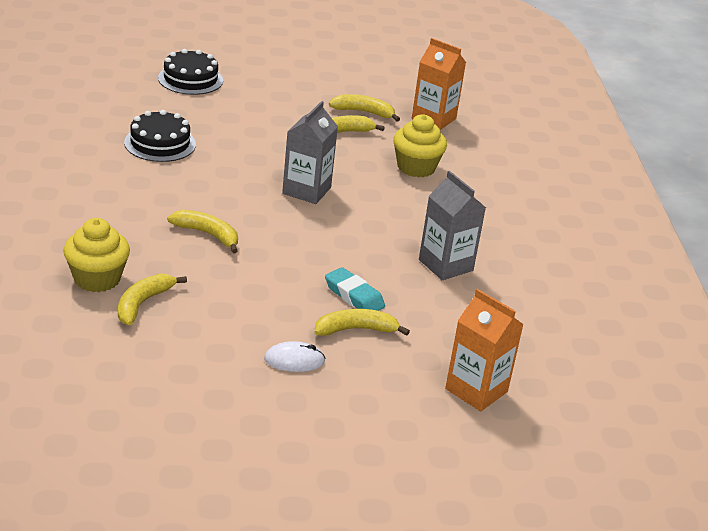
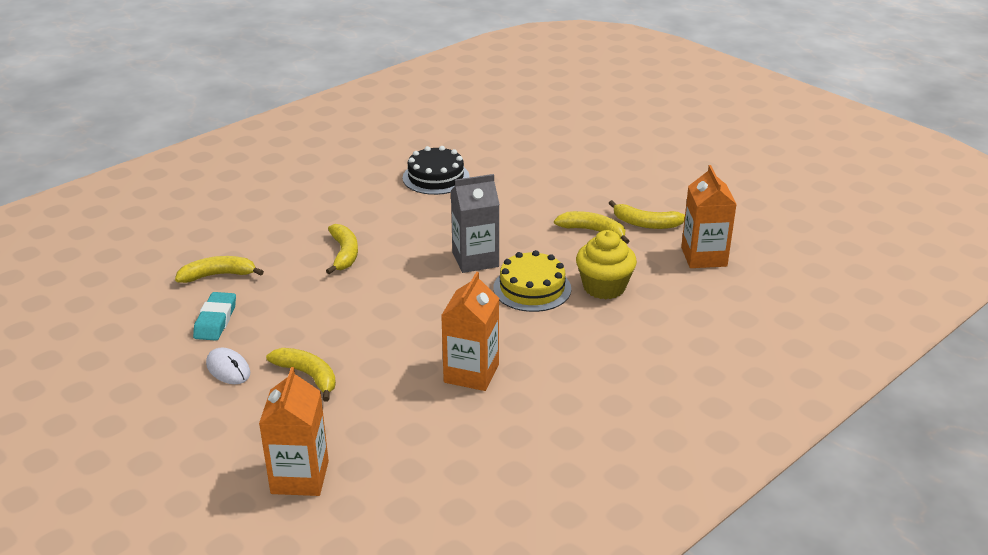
camera: 55 degrees right, 0 degrees up
yellow cupcake [63,218,130,292] -> none
black cake [158,49,223,95] -> none
turquoise eraser [325,267,385,311] -> turquoise eraser moved to [193,292,236,341]
yellow banana [329,94,400,121] -> yellow banana turned 135 degrees clockwise [609,200,685,229]
grey carton [419,171,486,280] -> orange carton [441,272,499,391]
none -> yellow cake [493,250,571,312]

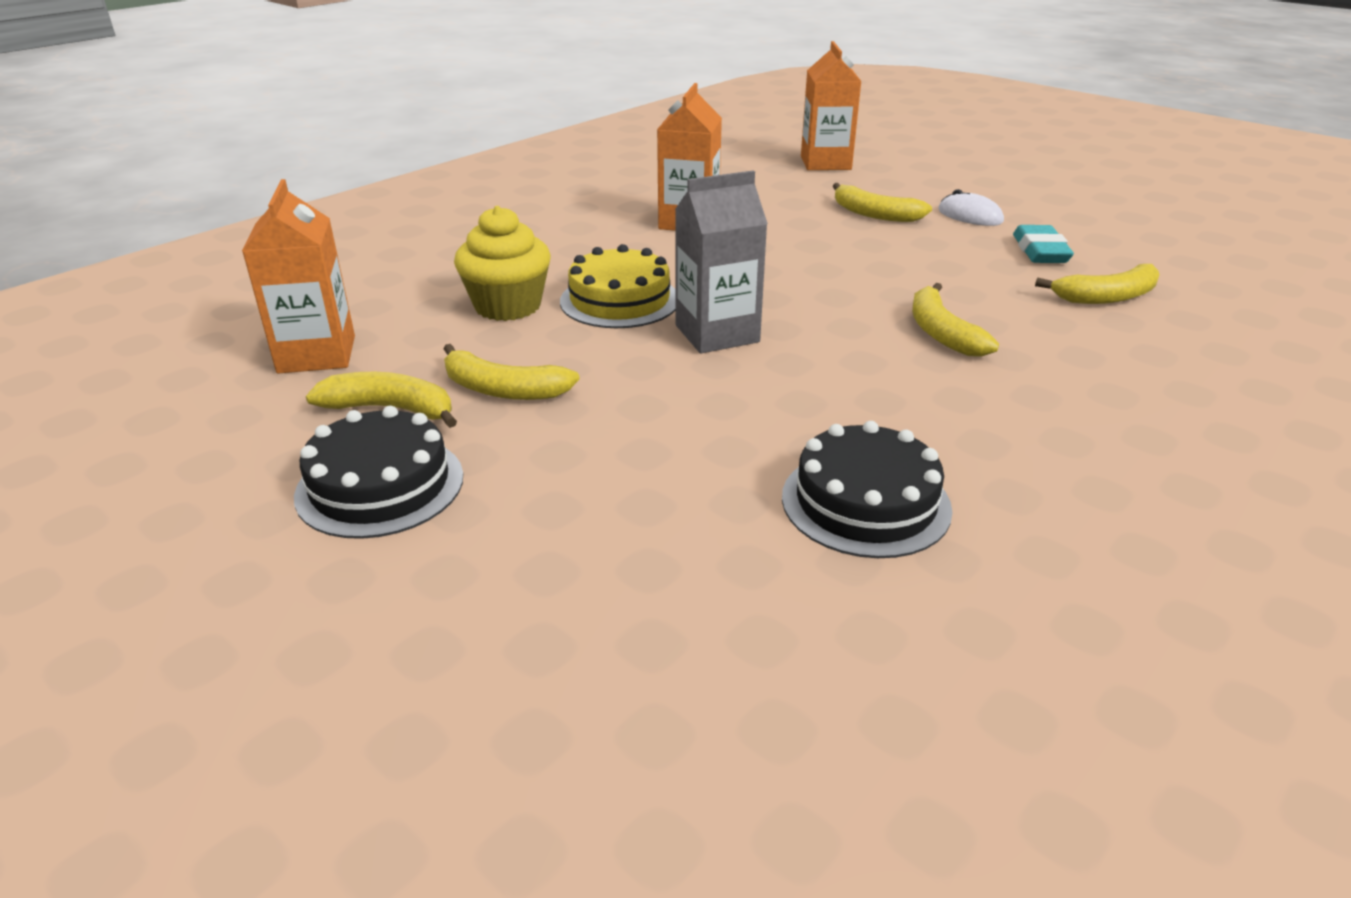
camera: 175 degrees right, 0 degrees up
none -> black cake [294,406,463,539]

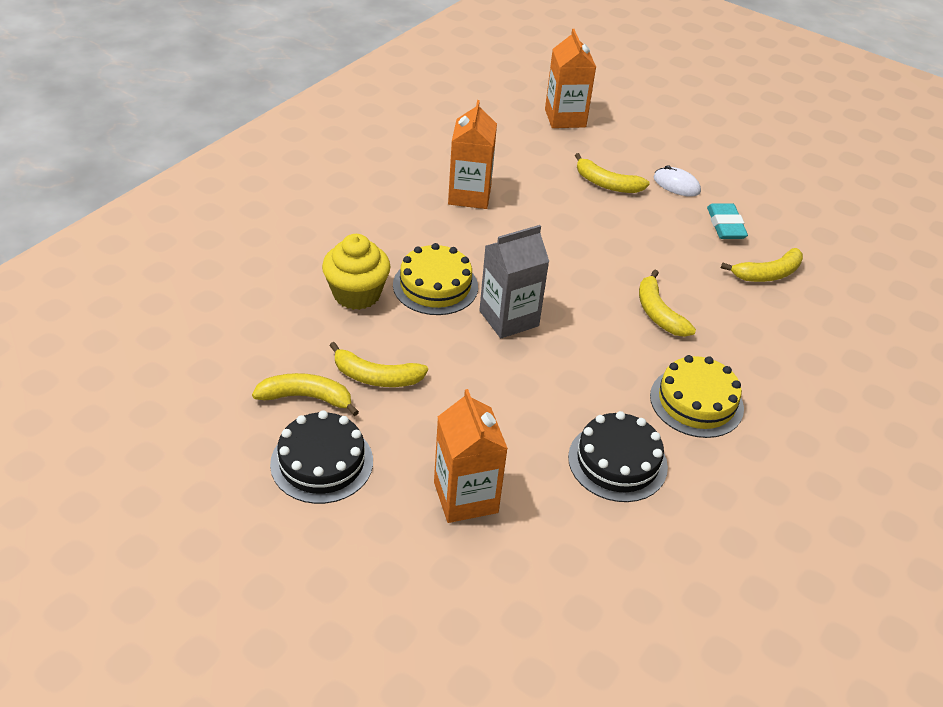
camera: 10 degrees left, 10 degrees up
orange carton [242,179,355,373] -> orange carton moved to [434,389,508,523]
none -> yellow cake [650,355,744,438]

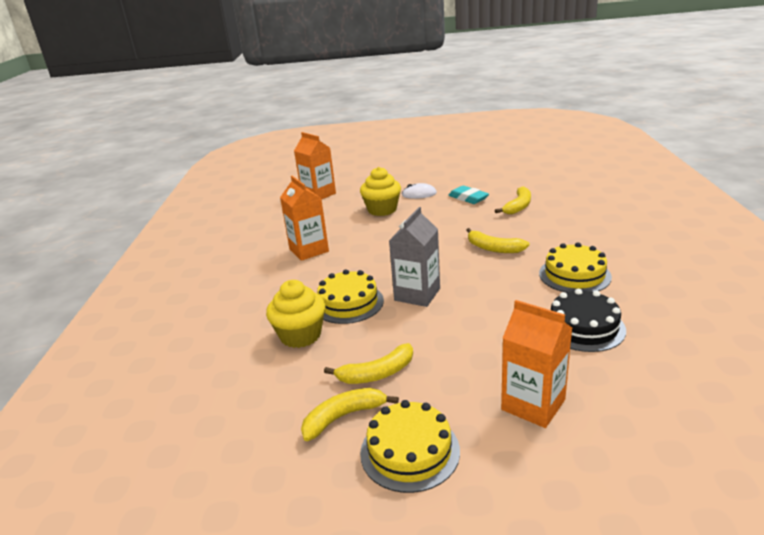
camera: 30 degrees left, 15 degrees down
black cake [270,410,373,504] -> yellow cake [360,400,460,493]
yellow banana [575,153,650,193] -> yellow cupcake [360,167,401,216]

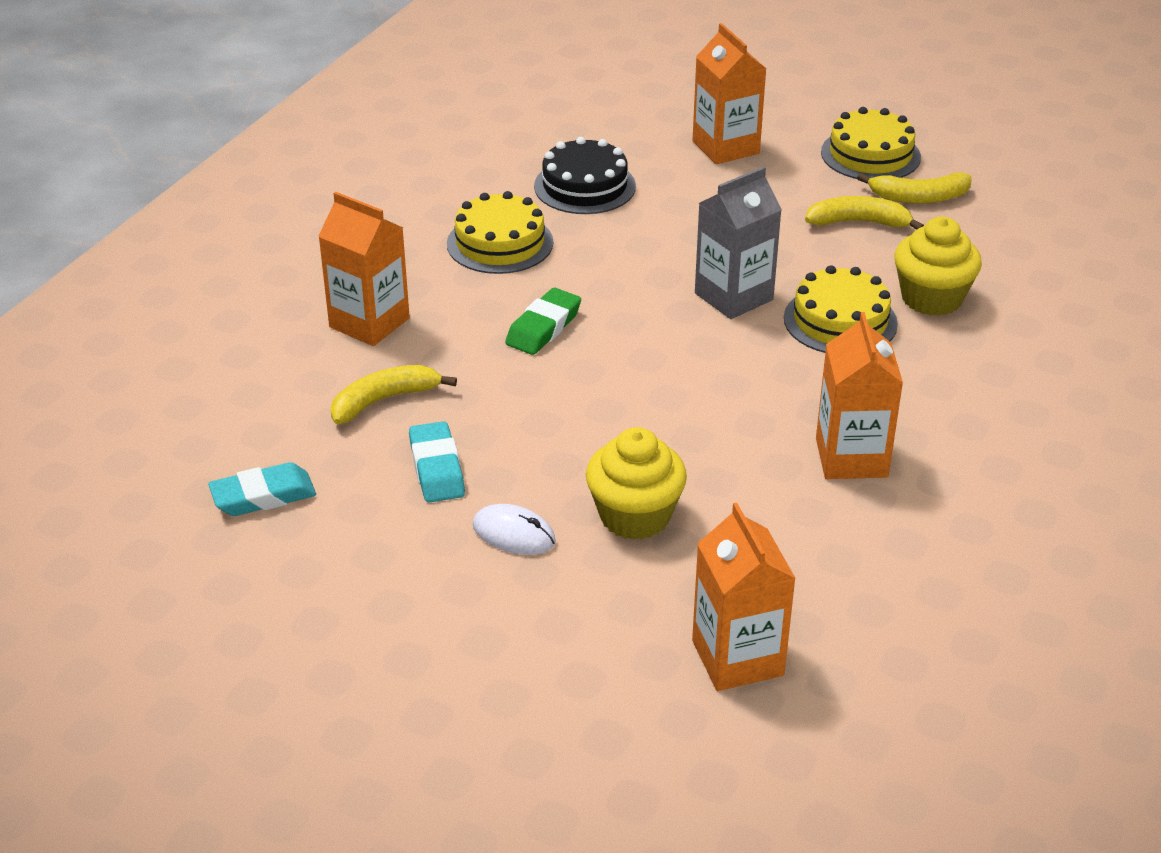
camera: 155 degrees left, 10 degrees up
yellow banana [466,228,530,253] -> green eraser [505,288,581,355]
none -> turquoise eraser [208,462,316,516]
none -> orange carton [318,192,410,346]

